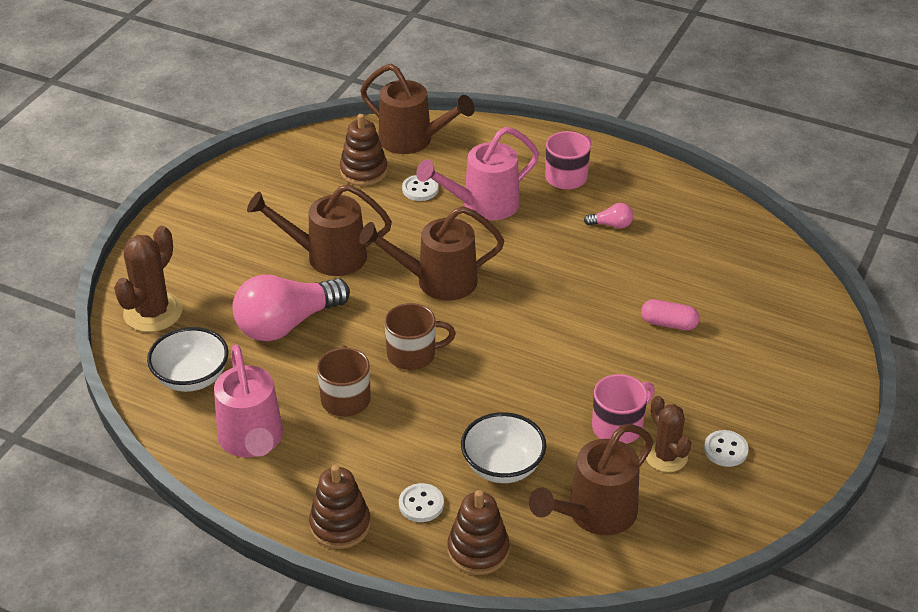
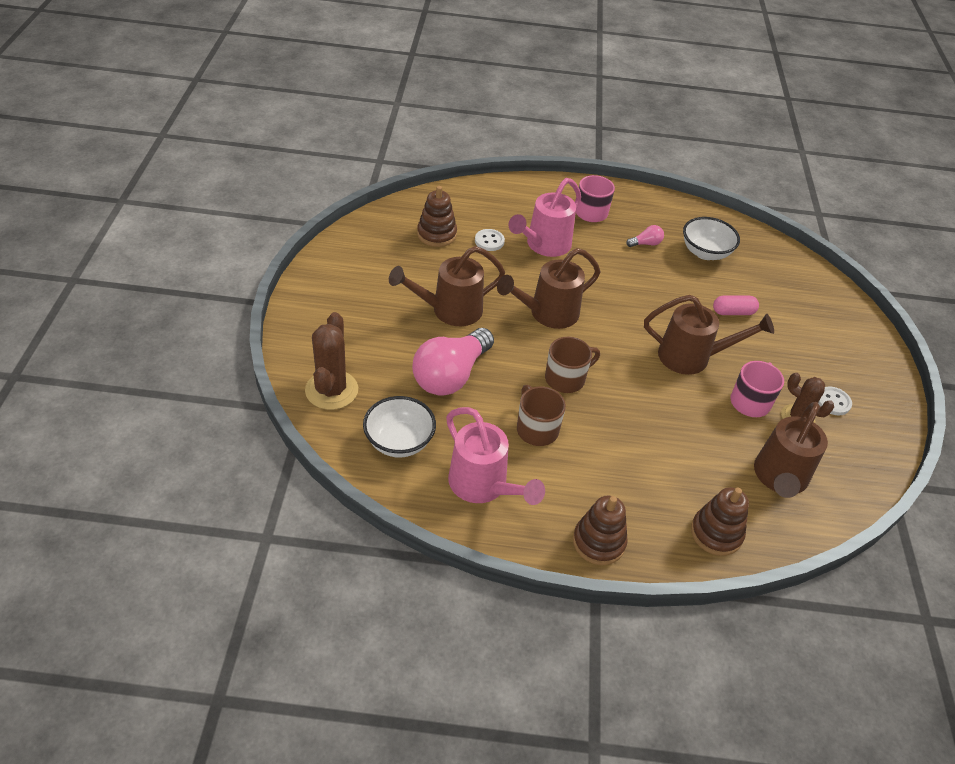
camera: 25 degrees left, 5 degrees up
brown watering can [360,64,475,154] -> brown watering can moved to [644,295,774,375]
white button [399,483,444,522] -> none
white bowl [461,412,546,483] -> white bowl moved to [683,217,740,260]

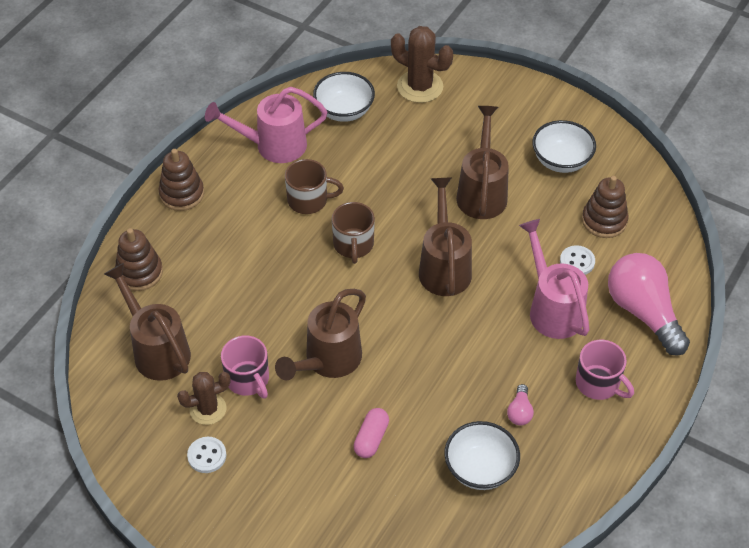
camera: 120 degrees right, 5 degrees up
pink light bulb [412,328,494,396] -> pink light bulb moved to [608,253,690,356]
none -> white bowl [532,120,596,173]

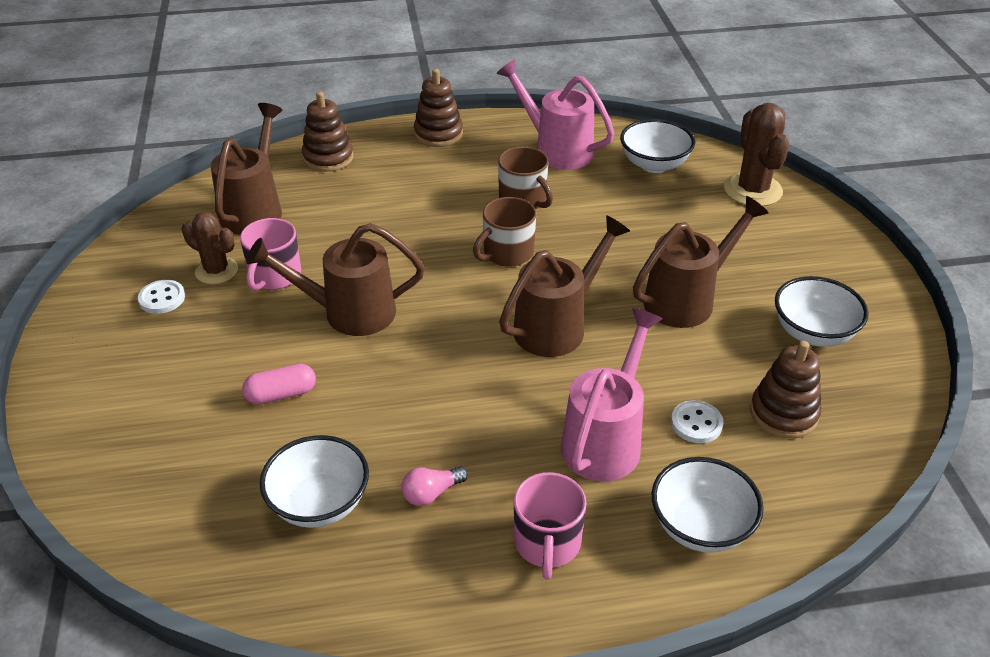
camera: 50 degrees right, 10 degrees down
pink light bulb [608,253,690,356] -> white bowl [652,457,764,553]

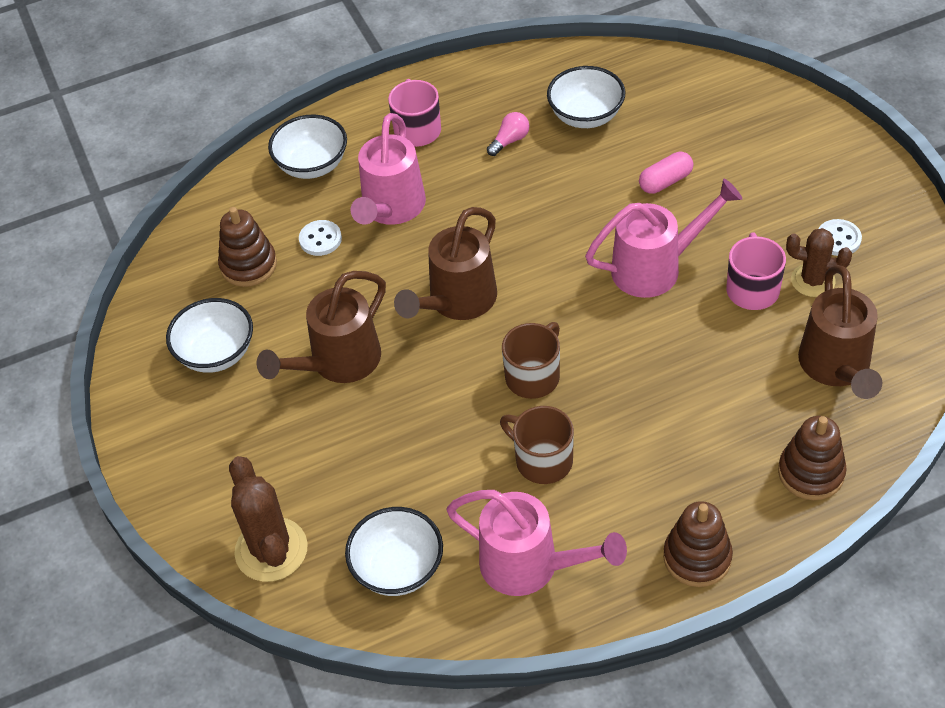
camera: 170 degrees right, 10 degrees up
brown watering can [246,223,425,336] -> pink watering can [585,179,742,298]

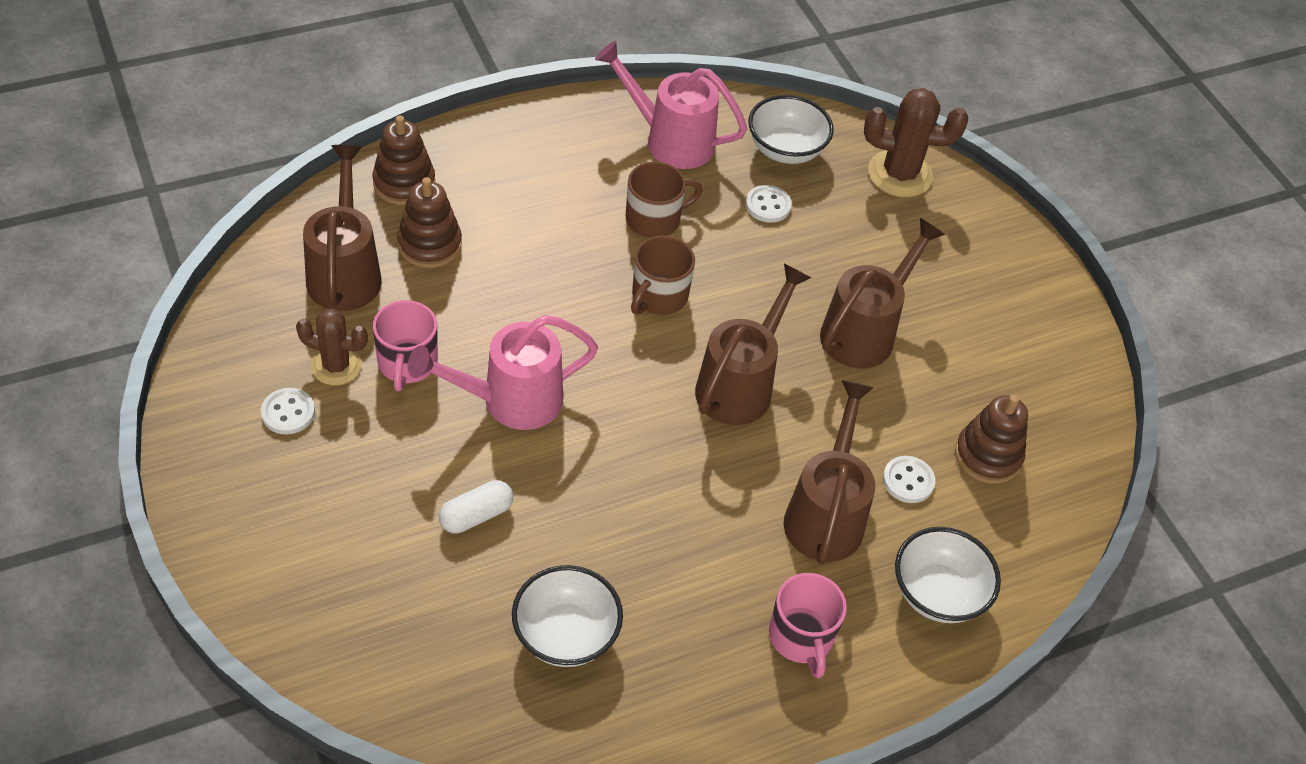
camera: 170 degrees right, 0 degrees up
white bowl [166,298,253,373] -> none
brown cactus [229,456,308,582] -> brown cactus turned 60 degrees counterclockwise [864,88,968,197]
pink watering can [351,113,426,225] -> brown watering can [784,380,875,565]
pink light bulb [487,112,529,156] -> none
brown mug [500,406,574,484] -> brown mug turned 60 degrees counterclockwise [626,162,703,238]
pink capsule [639,152,693,194] -> white capsule [439,480,513,534]
brown stacking toy [663,501,733,587] -> brown stacking toy moved to [397,177,462,268]
none -> white button [746,185,792,223]

